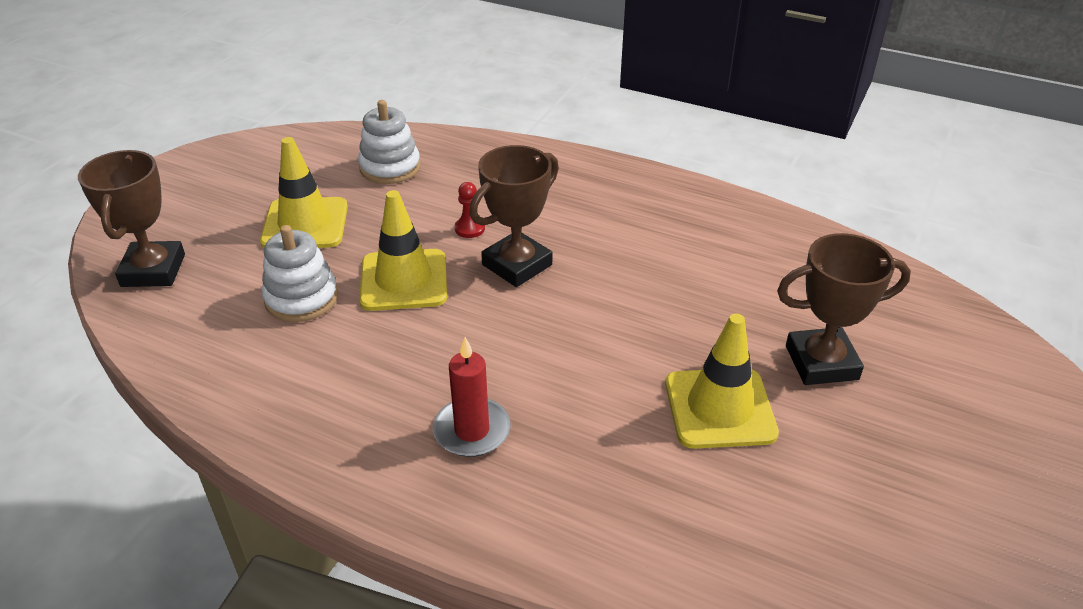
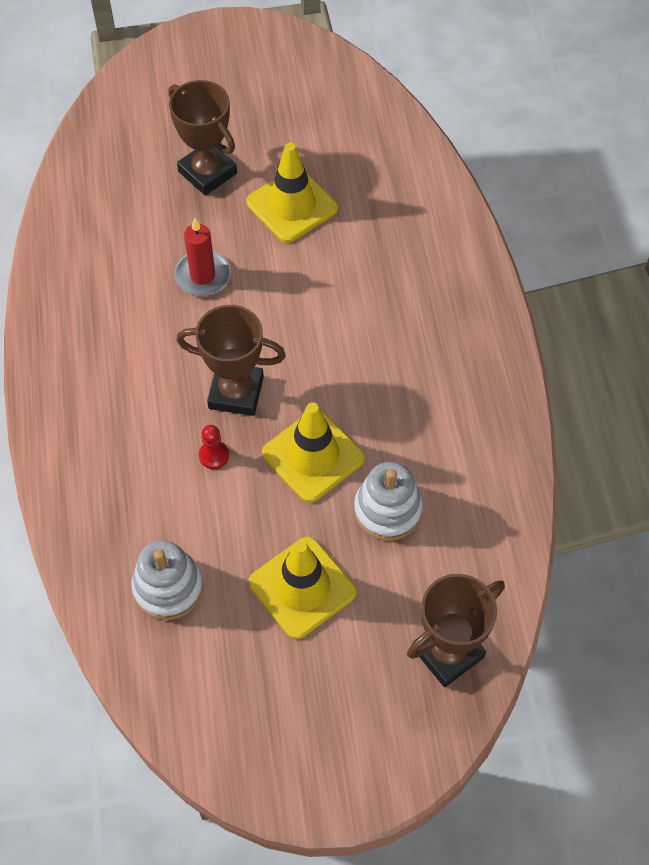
camera: 125 degrees left, 20 degrees up
red candle [433,337,511,457] -> red candle moved to [174,217,231,296]

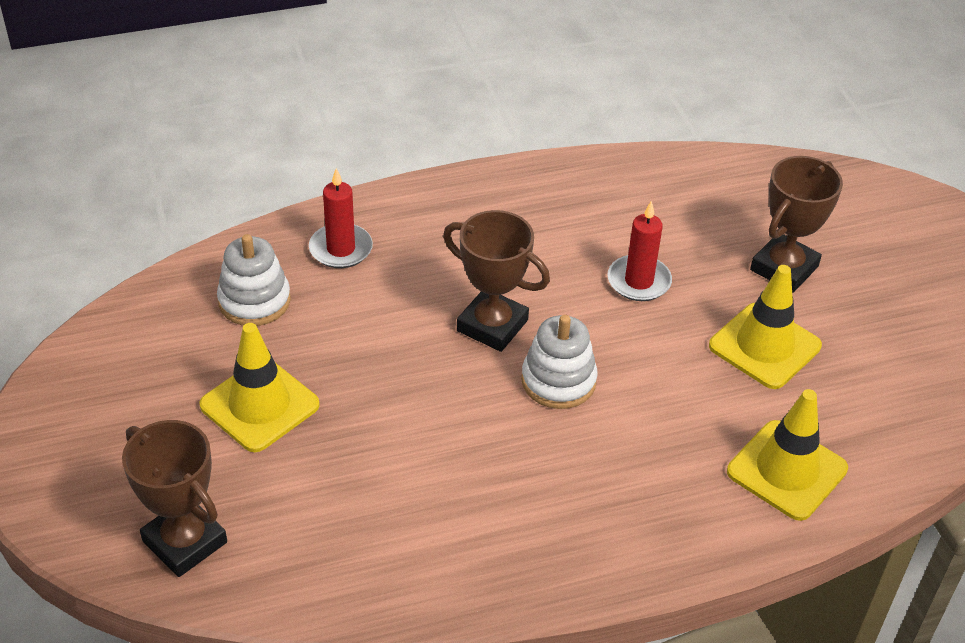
camera: 80 degrees right, 15 degrees down
brown trophy [176,305,286,416] -> brown trophy turned 60 degrees counterclockwise [443,210,550,352]
red pawn [199,425,229,469] -> none
yellow traffic cone [262,402,365,503] -> yellow traffic cone moved to [727,389,848,521]
white stacking toy [354,462,423,541] -> white stacking toy moved to [521,315,598,409]
none -> red candle [309,168,373,268]

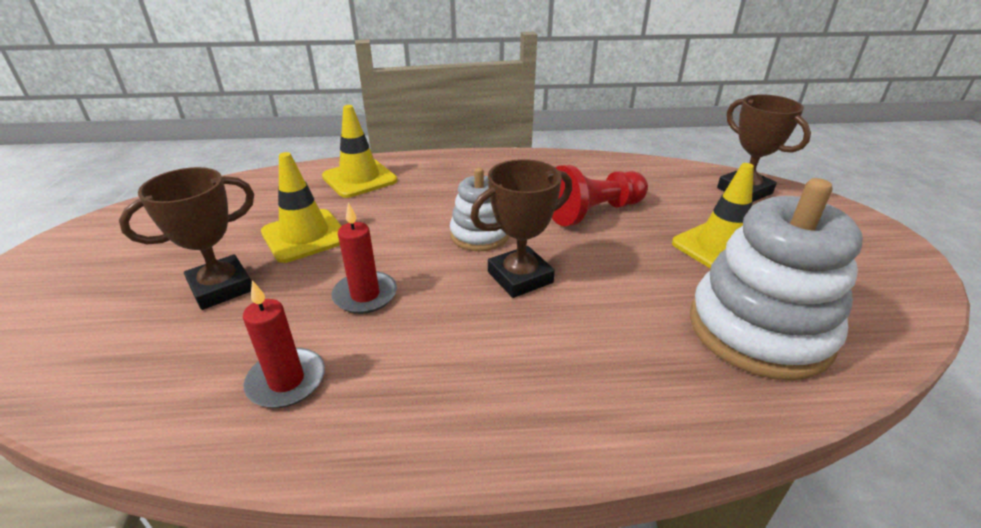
camera: 165 degrees left, 10 degrees down
white stacking toy [217,234,291,326] -> white stacking toy [690,178,863,380], size x1.80
red candle [309,168,373,268] -> red candle moved to [243,280,325,408]
brown trophy [443,210,550,352] -> brown trophy turned 75 degrees counterclockwise [470,159,572,298]
none -> red pawn [552,165,648,226]

